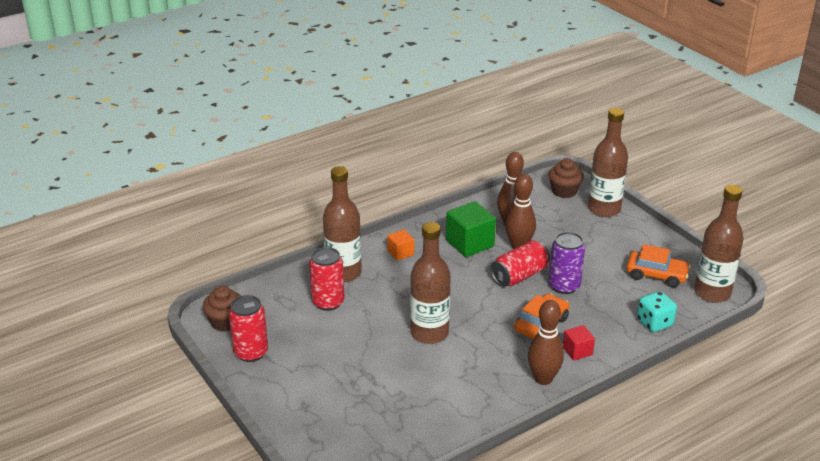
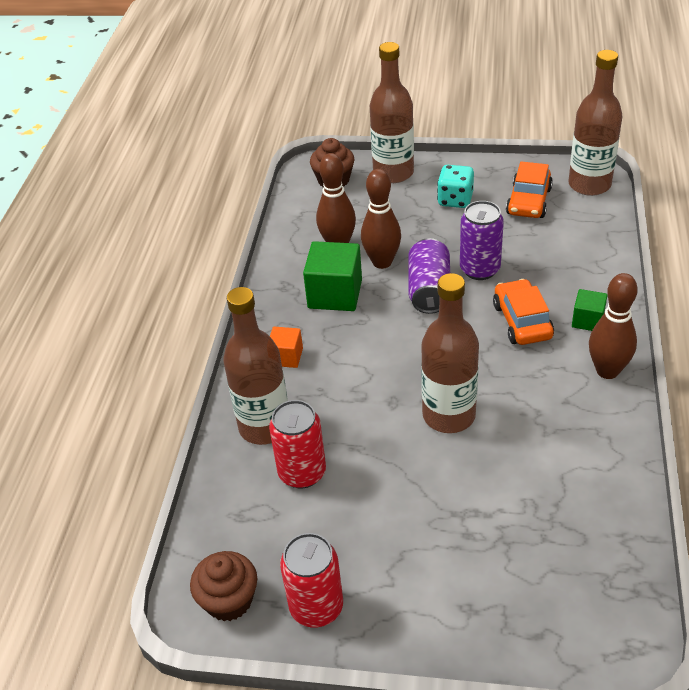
camera: 45 degrees left, 10 degrees up
red can [490,240,550,287] -> purple can [408,238,450,314]
red cube [563,325,595,360] -> green cube [572,289,608,331]
orange car [626,244,691,288] -> orange car turned 135 degrees clockwise [506,161,553,218]
turquoise dice [637,291,677,332] -> turquoise dice moved to [437,165,474,208]

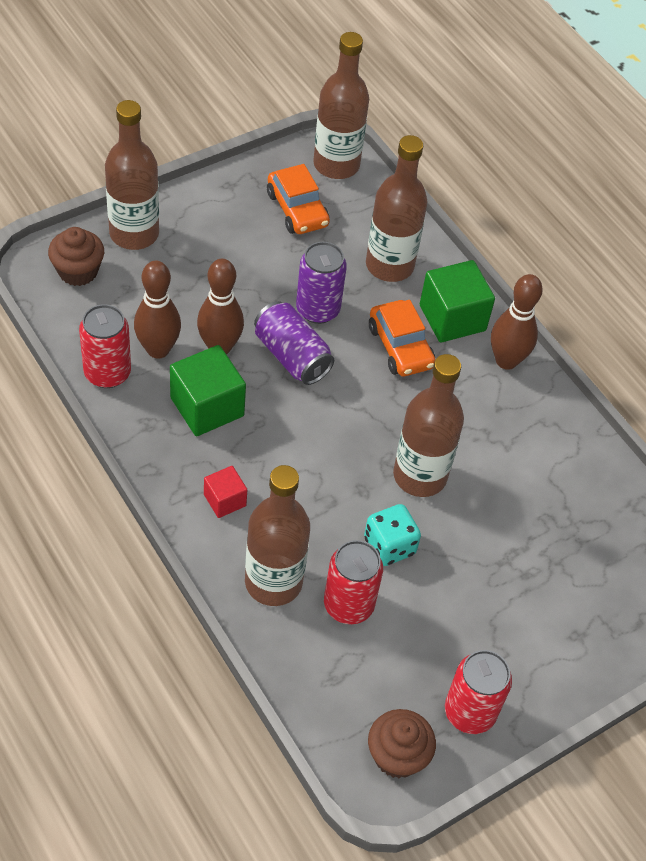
camera: 50 degrees left, 10 degrees up
orange cube [270,327,303,368] -> red cube [204,466,247,518]
turquoise dice [437,165,474,208] -> turquoise dice moved to [364,504,421,566]
orange car [493,279,554,345] -> orange car turned 150 degrees counterclockwise [369,300,435,376]
green cube [572,289,608,331] -> green cube [420,260,495,343], size x1.80
none -> red can [79,304,131,388]
none -> brown bottle [366,135,428,282]

